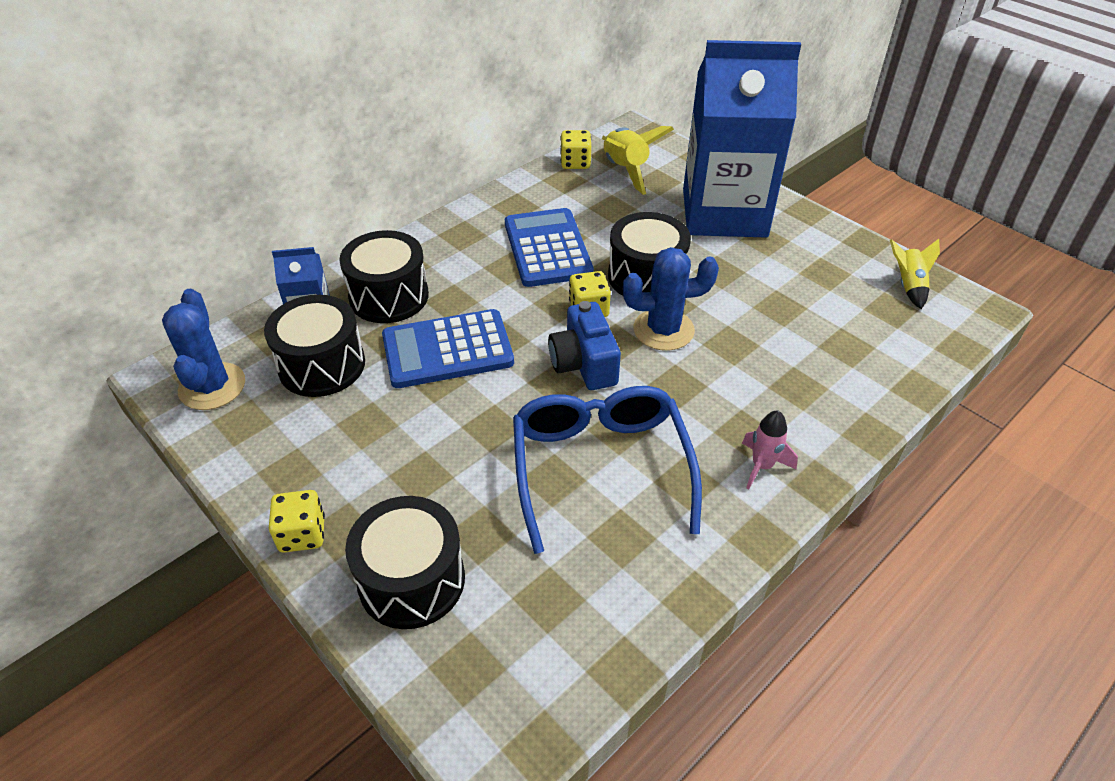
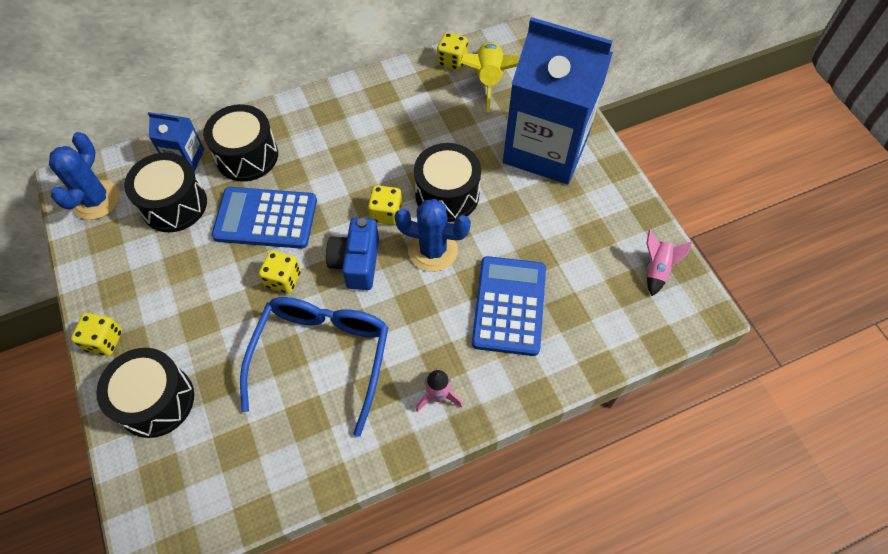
camera: 20 degrees right, 15 degrees up
blue calculator [505,208,594,287] -> blue calculator moved to [472,256,546,356]
yellow rocket [890,239,940,309] -> pink rocket [646,230,693,296]
none -> yellow dice [259,251,301,294]

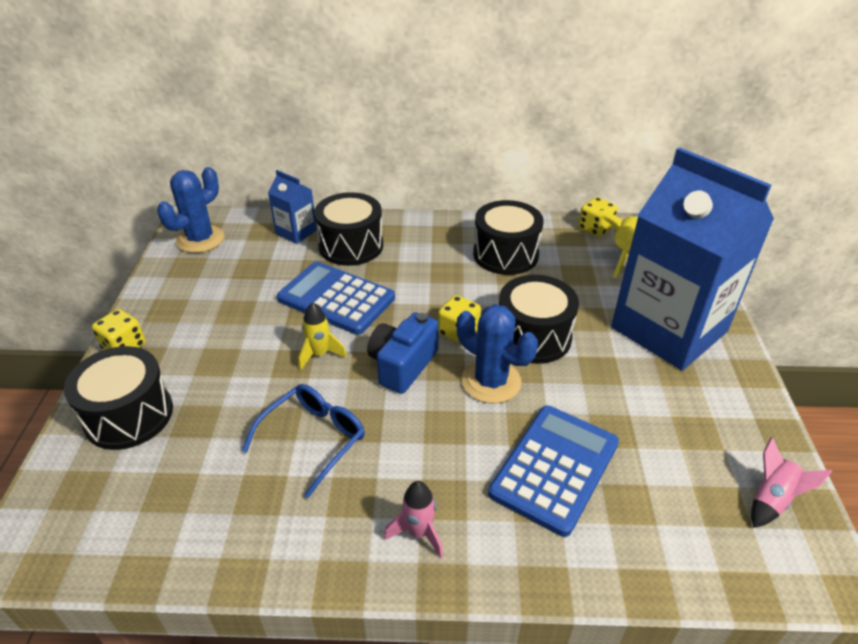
camera: 25 degrees right, 20 degrees down
black drum [124,153,207,232] -> black drum moved to [473,200,544,275]
blue glasses [240,297,389,437] -> blue glasses [242,384,365,498], size x0.63
yellow dice [259,251,301,294] -> yellow rocket [299,302,347,370]

